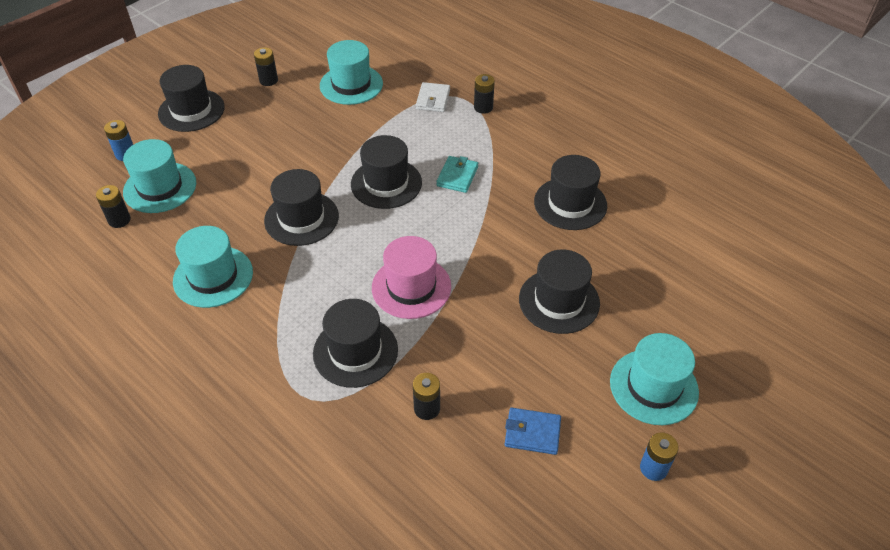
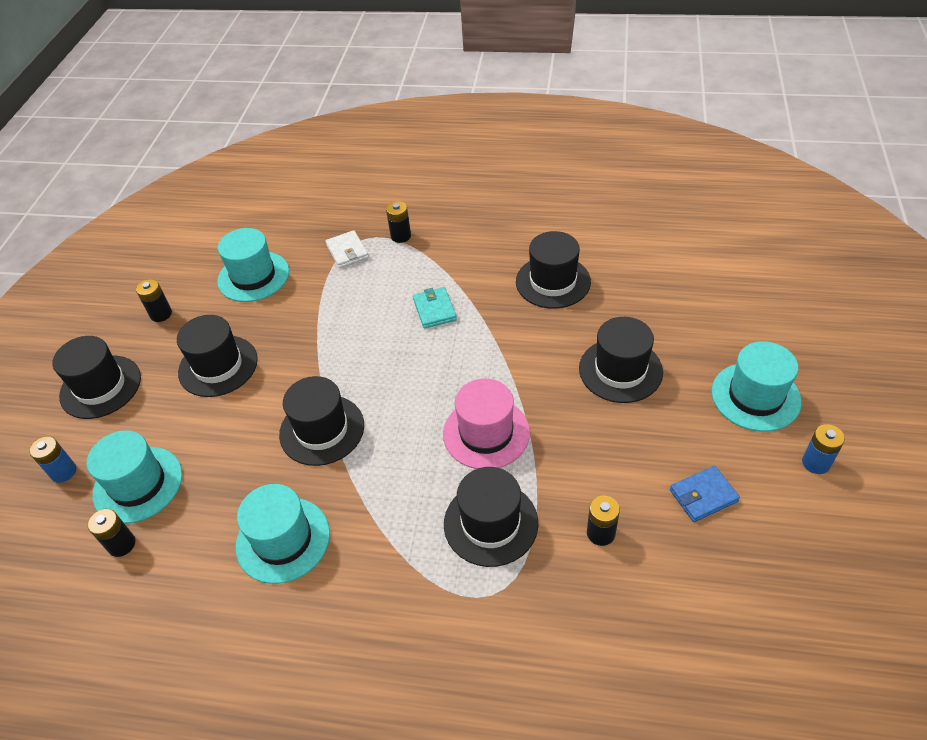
camera: 30 degrees left, 0 degrees up
black hat [351,135,422,209] -> black hat moved to [177,315,258,397]

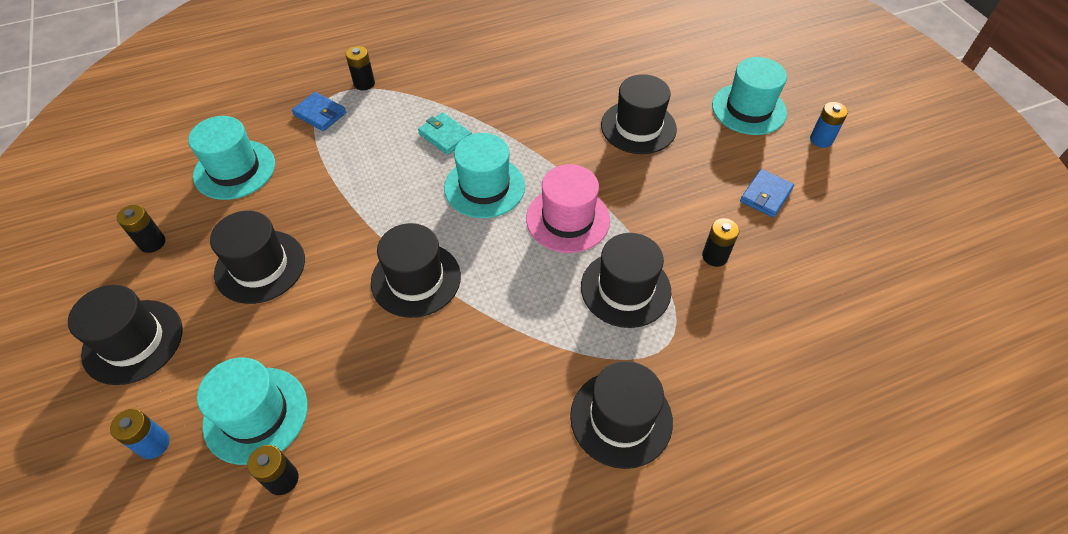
camera: 35 degrees left, 5 degrees up
turquoise hat [236,484,330,584] -> turquoise hat moved to [444,133,525,218]
white wallet [325,230,369,268] -> blue wallet [292,92,346,131]
black hat [516,231,591,309] -> black hat moved to [570,361,673,469]

